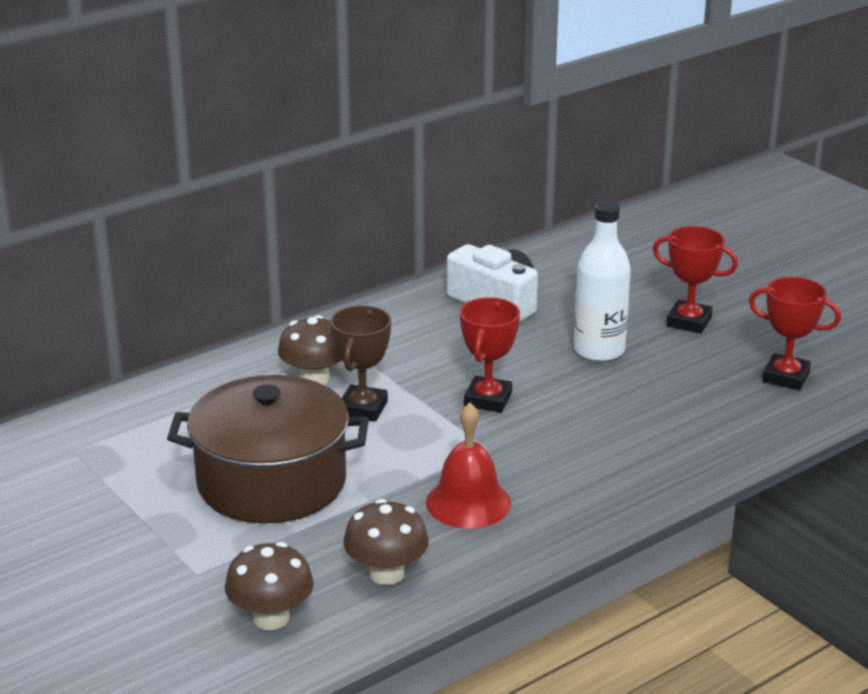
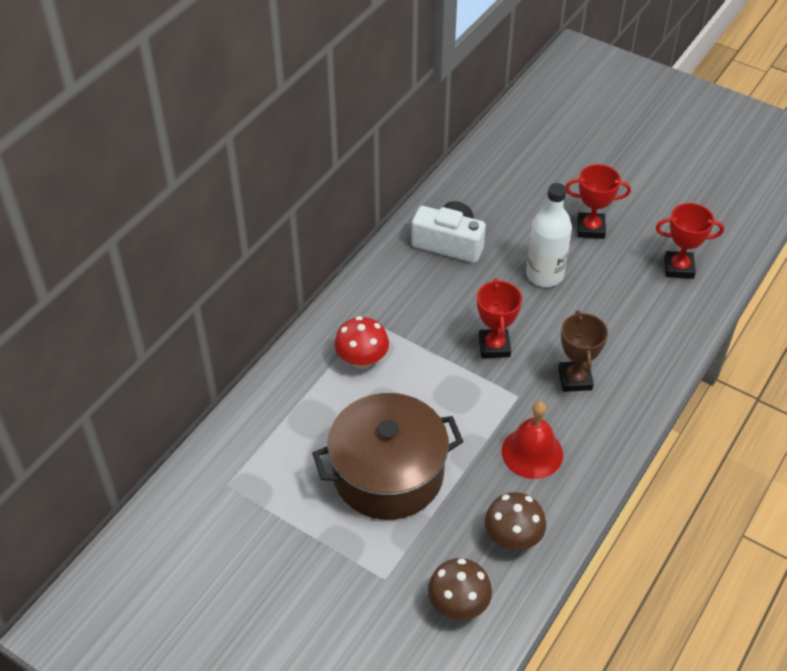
camera: 20 degrees left, 20 degrees up
brown mushroom [278,315,342,385] -> red mushroom [335,316,389,369]
brown trophy [331,305,391,422] -> brown trophy moved to [558,311,608,392]

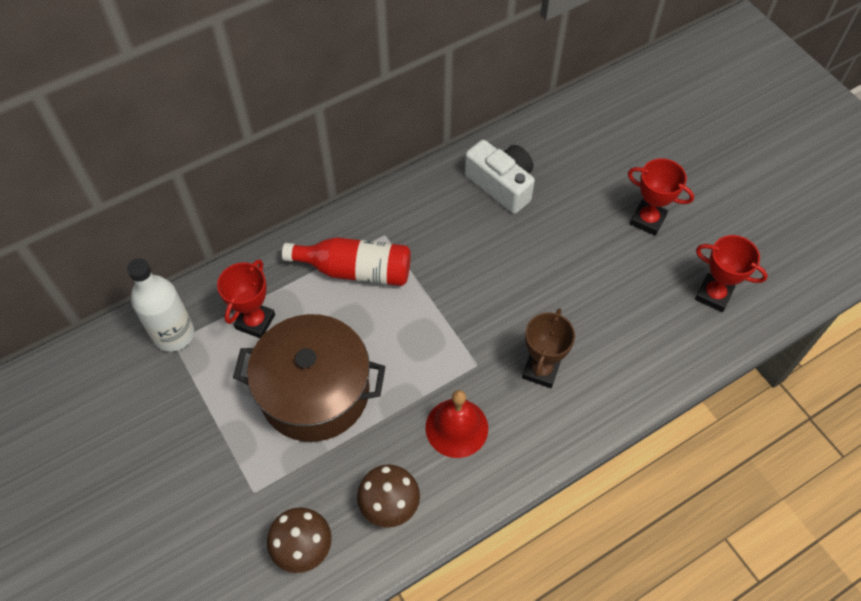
camera: 25 degrees right, 10 degrees up
red mushroom [335,316,389,369] -> red bottle [282,237,411,286]
red trophy [477,278,522,358] -> red trophy moved to [217,260,275,338]
white bottle [526,183,572,287] -> white bottle moved to [127,258,194,352]

